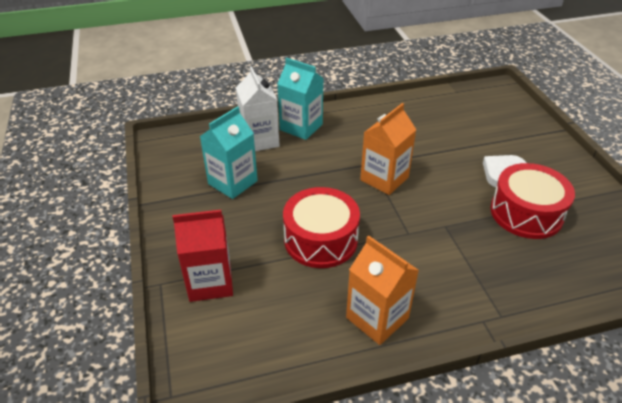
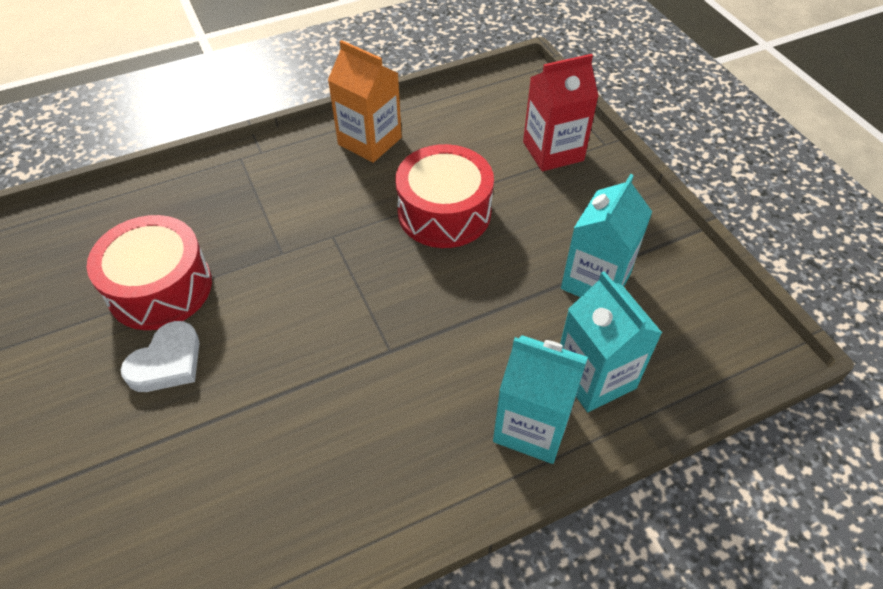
camera: 170 degrees right, 10 degrees up
white carton [236,66,280,151] -> turquoise carton [560,271,662,412]
orange carton [360,103,416,195] -> none

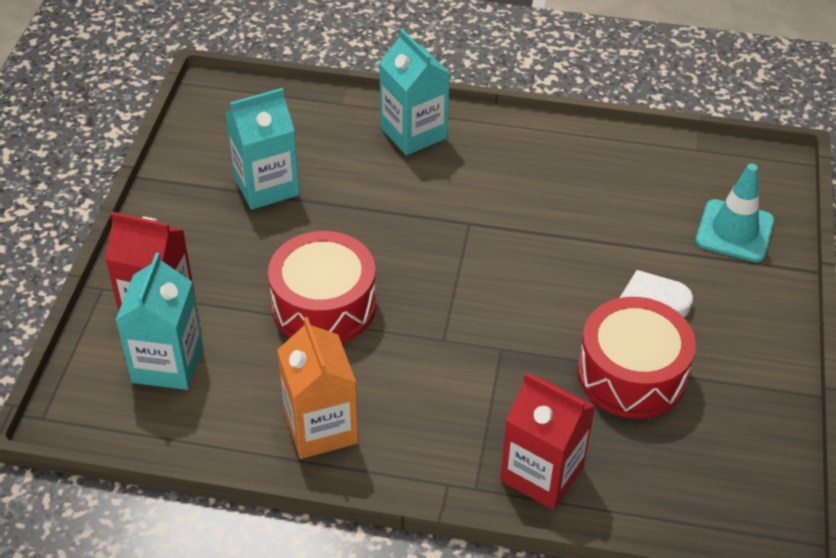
camera: 145 degrees left, 5 degrees down
turquoise carton [560,271,662,412] -> turquoise carton moved to [116,253,203,390]
none -> red carton [500,372,595,510]
none -> turquoise traffic cone [695,164,774,262]

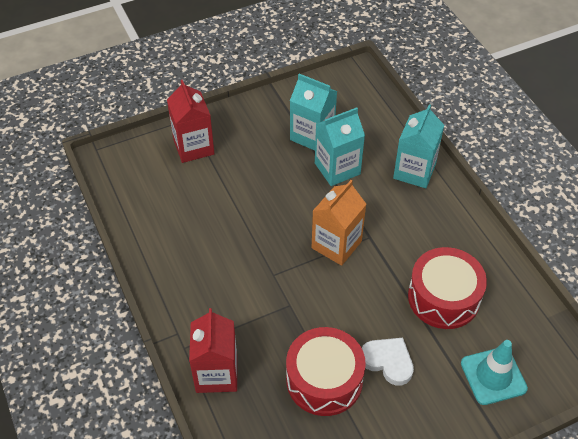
camera: 55 degrees right, 5 degrees up
turquoise carton [116,253,203,390] -> turquoise carton moved to [315,108,365,186]
red drum [268,231,376,343] -> red drum moved to [408,247,487,329]
orange carton [277,317,358,459] -> orange carton moved to [312,180,366,266]

